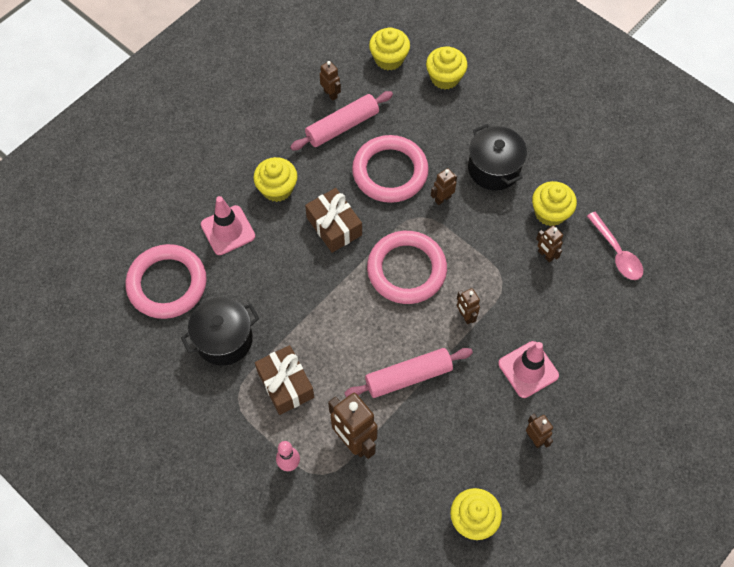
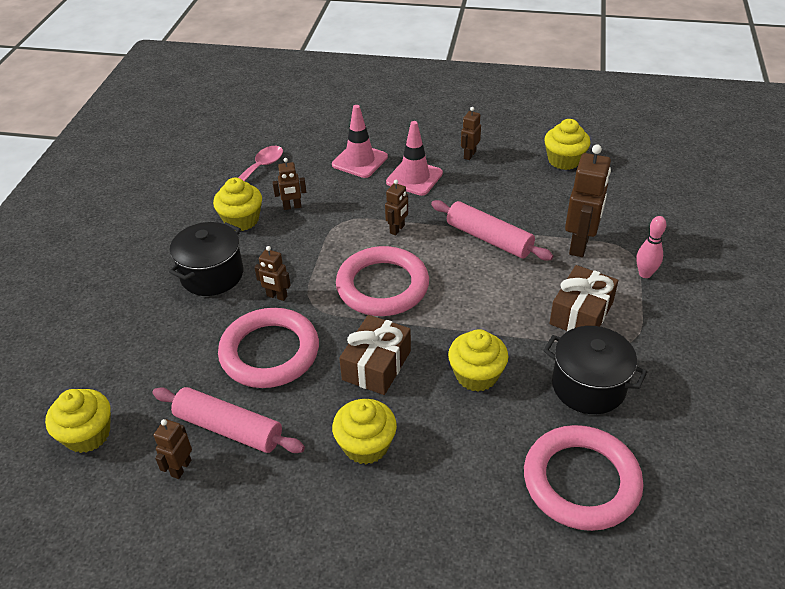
camera: 120 degrees left, 20 degrees down
pink traffic cone [201,196,255,255] -> pink traffic cone moved to [332,105,388,178]
yellow cupcake [426,47,467,90] -> yellow cupcake moved to [448,329,508,392]
brown robot [536,225,563,262] -> brown robot turned 60 degrees clockwise [273,158,306,210]

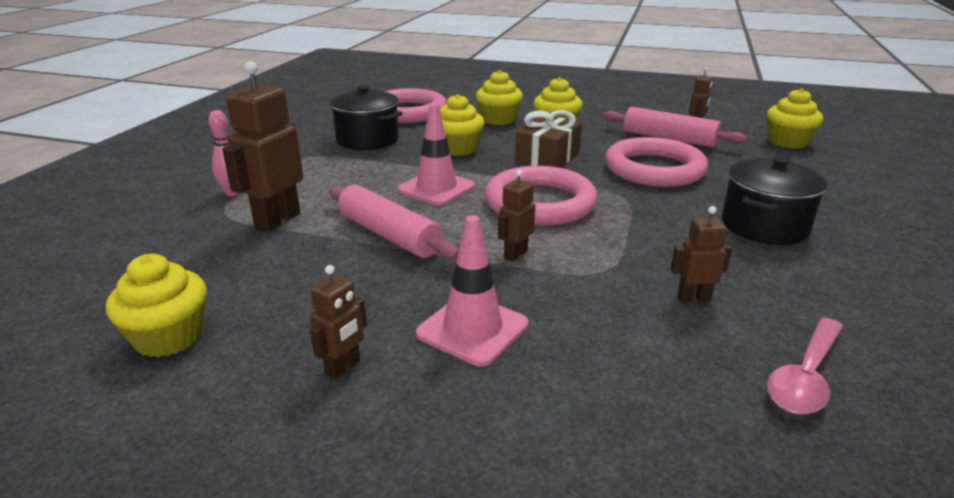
camera: 175 degrees left, 15 degrees down
yellow cupcake [213,178,262,231] -> yellow cupcake moved to [476,70,523,125]
brown robot [254,246,290,301] -> none
pink traffic cone [332,105,388,178] -> pink traffic cone moved to [398,104,475,206]
brown gift [549,265,618,331] -> none

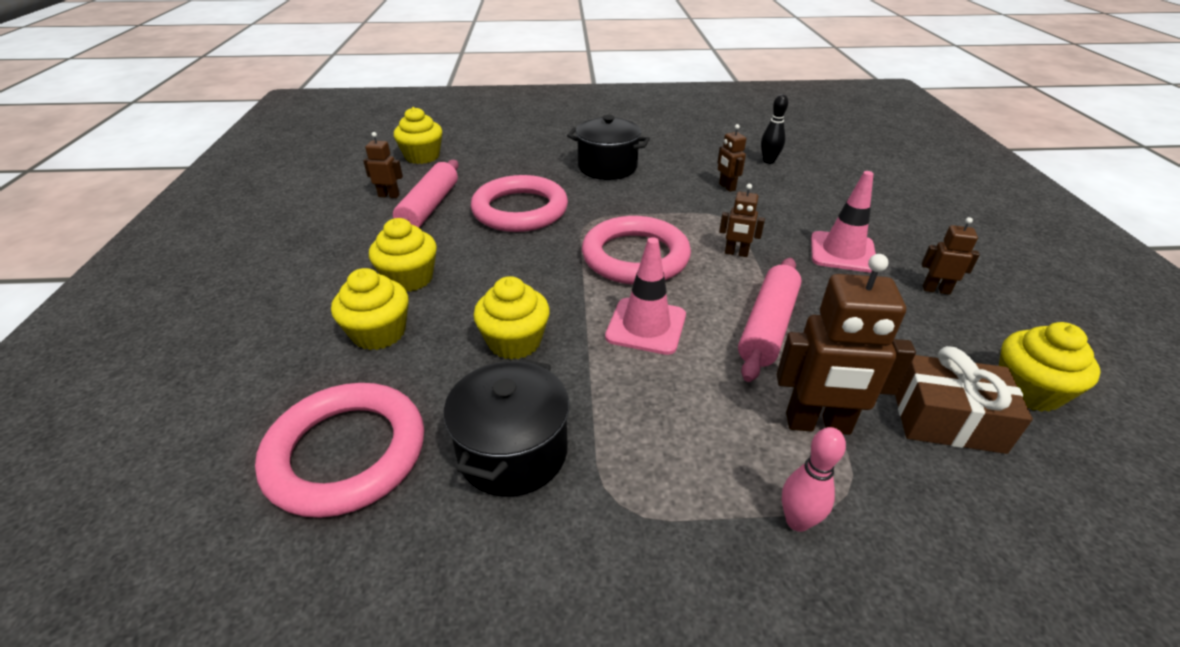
camera: 110 degrees left, 10 degrees up
brown gift [515,110,582,168] -> brown gift moved to [895,346,1033,454]
pink spoon [767,318,843,415] -> black bowling pin [761,94,788,164]

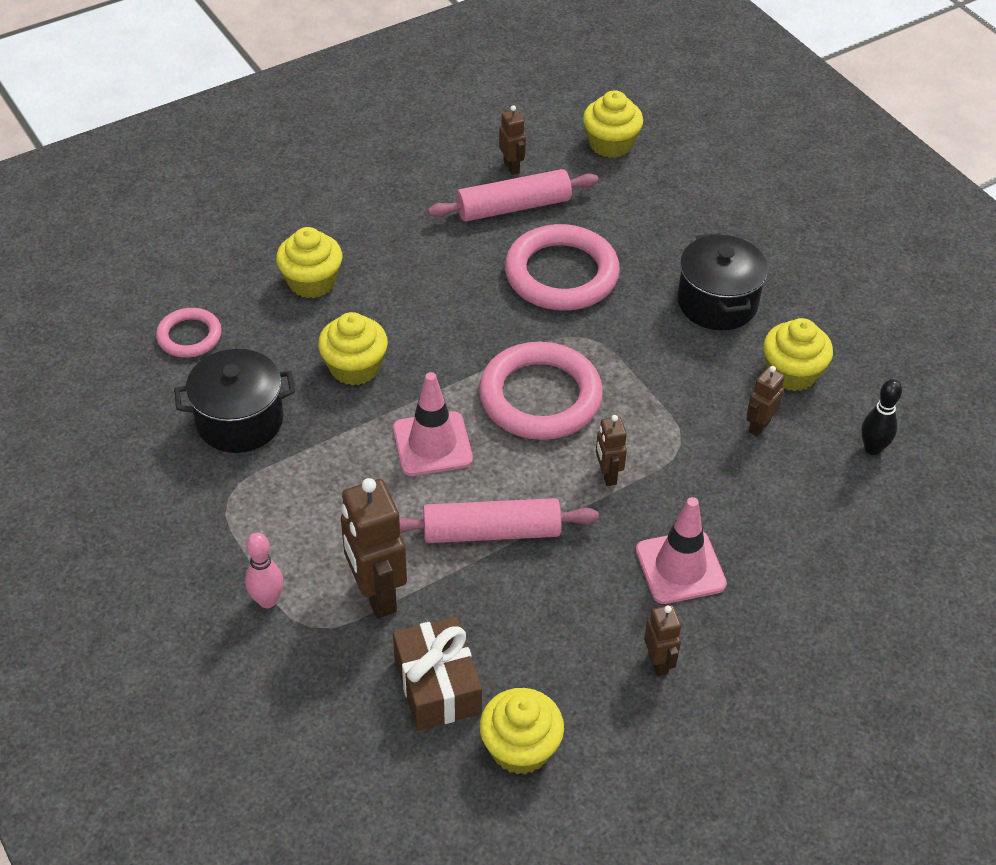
camera: 60 degrees right, 10 degrees up
pink ring [255,383,424,518] -> pink ring [156,308,222,358], size x0.54
yellow cupcake [369,218,437,292] -> yellow cupcake moved to [764,318,833,391]

